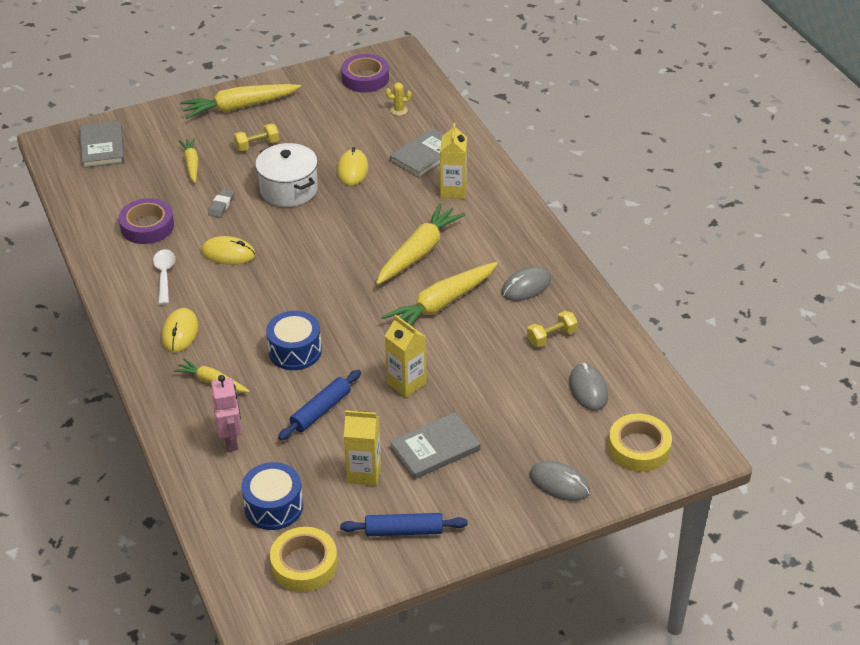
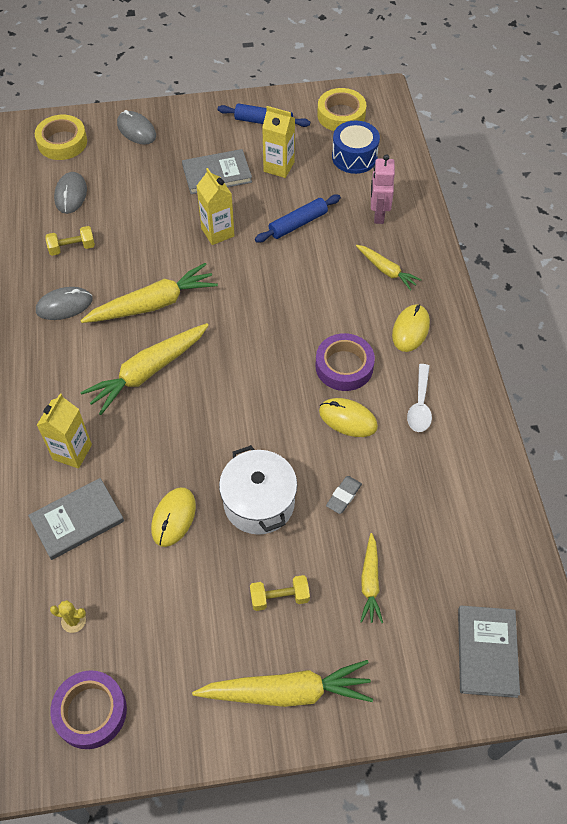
camera: 165 degrees left, 15 degrees up
purple tape [119,198,174,244] -> purple tape moved to [315,333,375,391]
blue drum [266,311,322,370] -> none

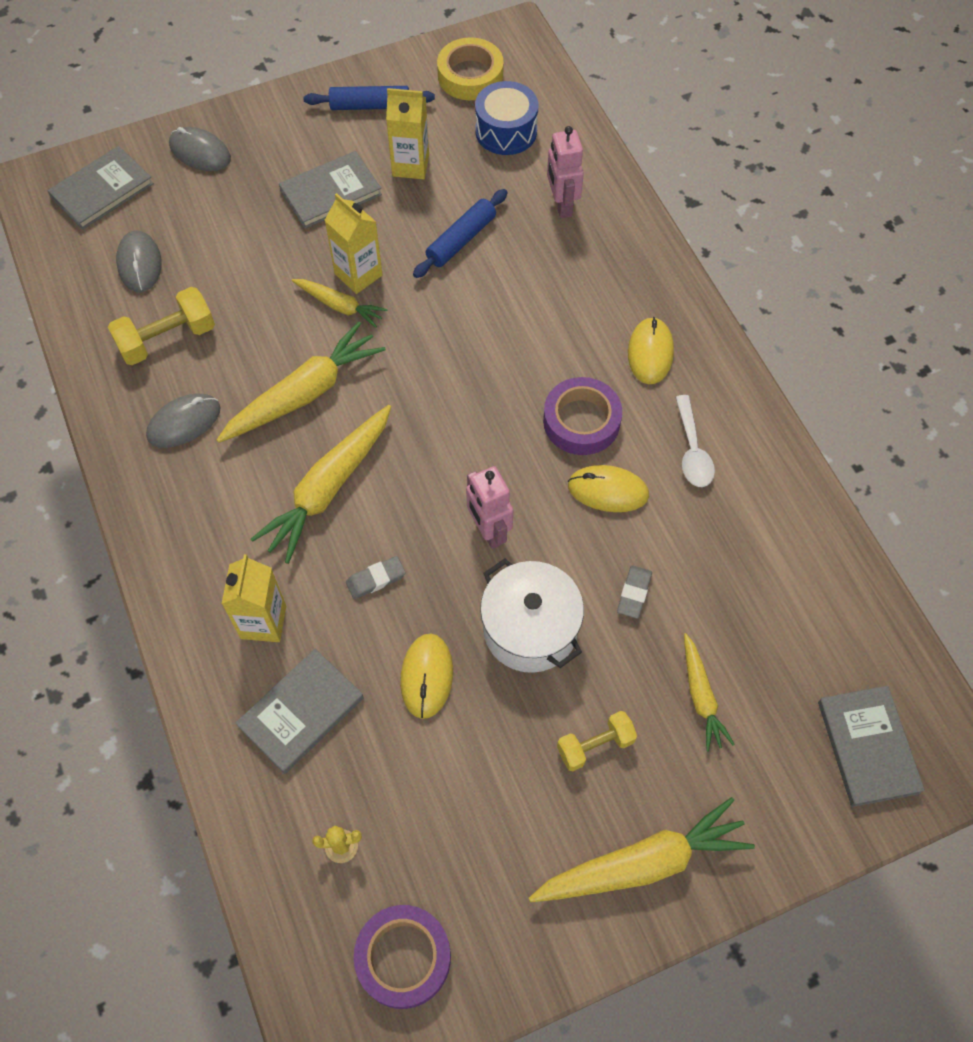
camera: 15 degrees left, 5 degrees up
yellow tape [35,115,87,160] -> grey book [47,146,154,230]
yellow dumbbell [45,226,95,256] -> yellow dumbbell [108,287,215,365], size x1.51
yellow carrot [356,245,422,291] -> yellow carrot moved to [292,279,388,328]
none -> grey eraser [346,556,406,599]
none -> pink robot [466,466,513,549]

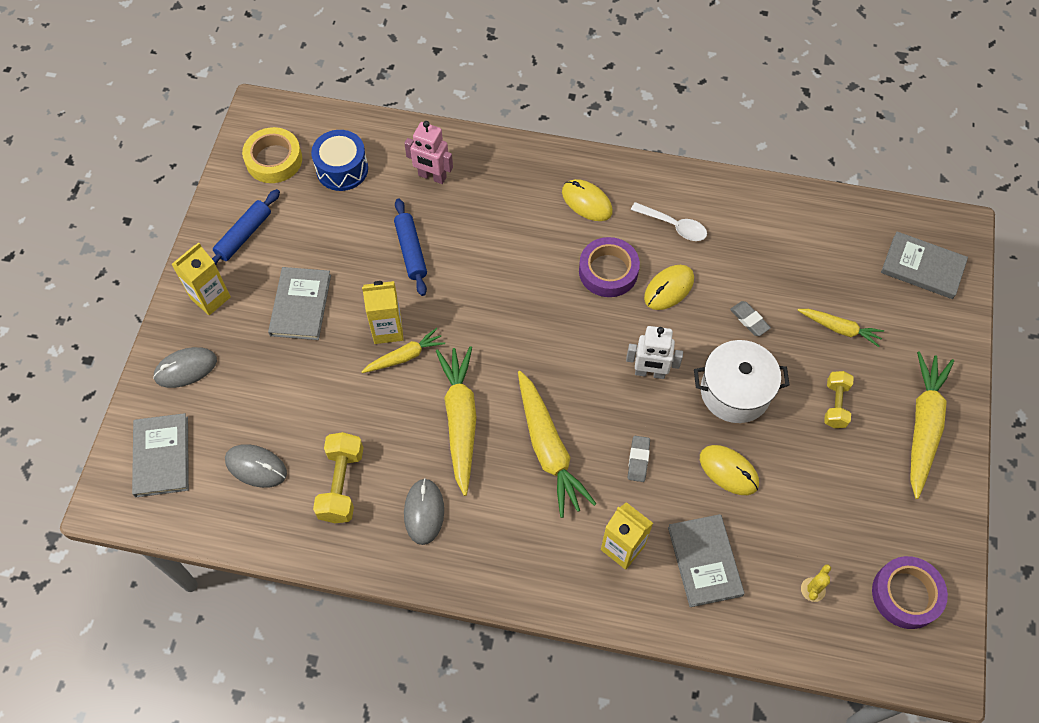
camera: 55 degrees left, 0 degrees up
yellow carton [386,88,429,179] -> yellow carton moved to [171,242,231,315]
pink robot [466,466,513,549] -> white robot [626,326,683,379]

